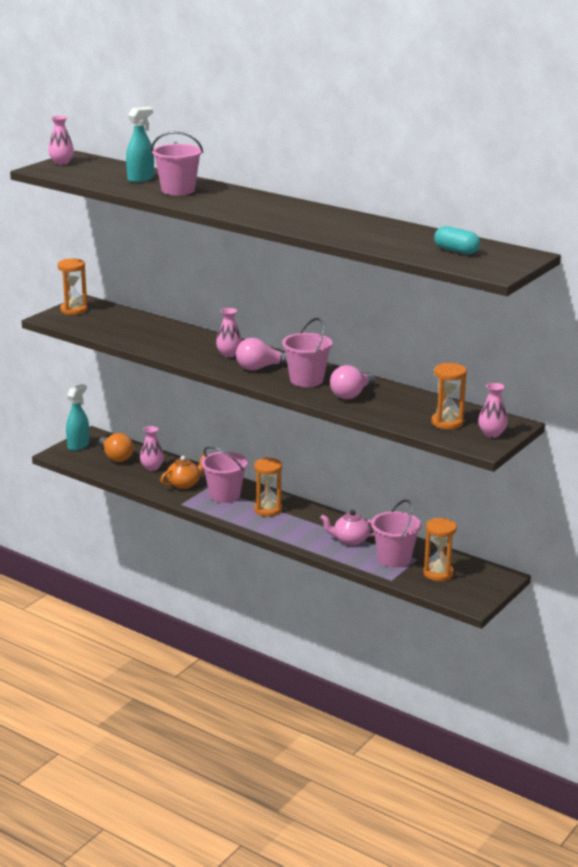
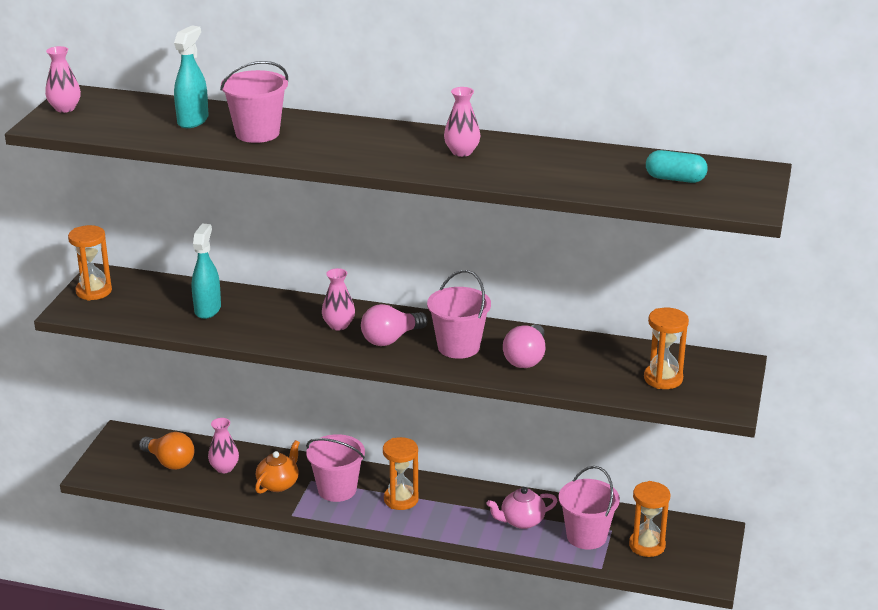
camera: 20 degrees left, 5 degrees up
turquoise spray bottle [66,384,89,451] -> turquoise spray bottle moved to [192,224,221,319]
pink vase [478,383,508,438] -> pink vase moved to [444,87,481,157]

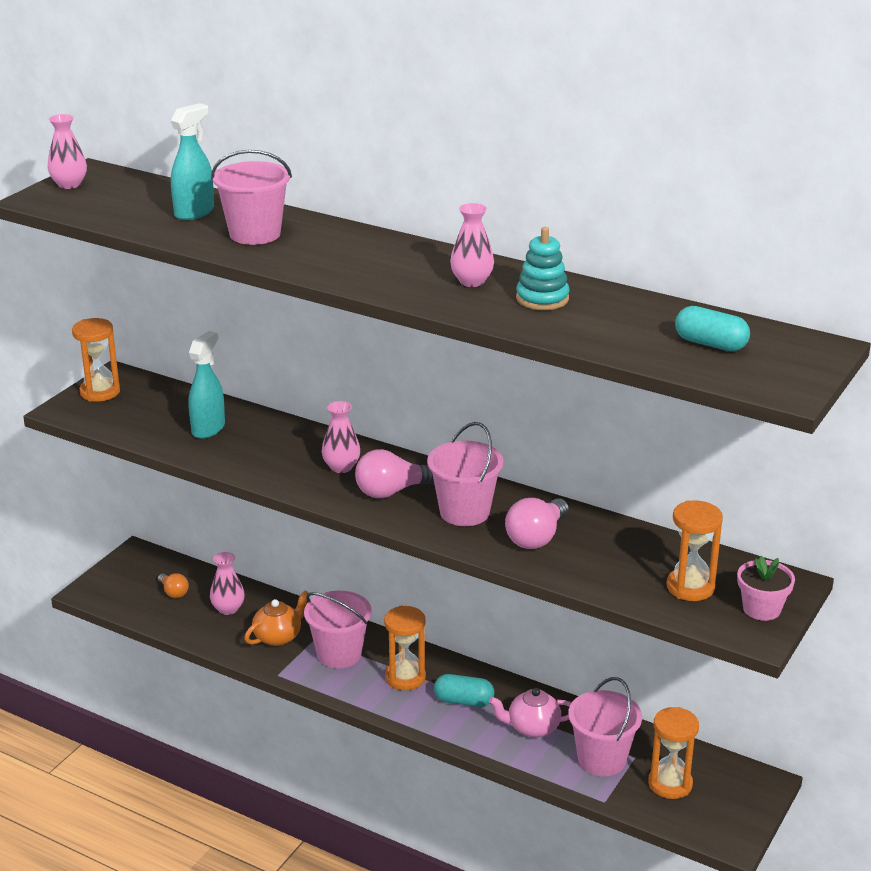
camera: 15 degrees right, 0 degrees up
orange light bulb [139,432,194,470] -> orange light bulb [158,573,189,598], size x0.59
none -> turquoise capsule [434,674,494,707]
none -> turquoise stacking toy [516,227,570,310]
none -> pink flower pot [737,556,795,621]

